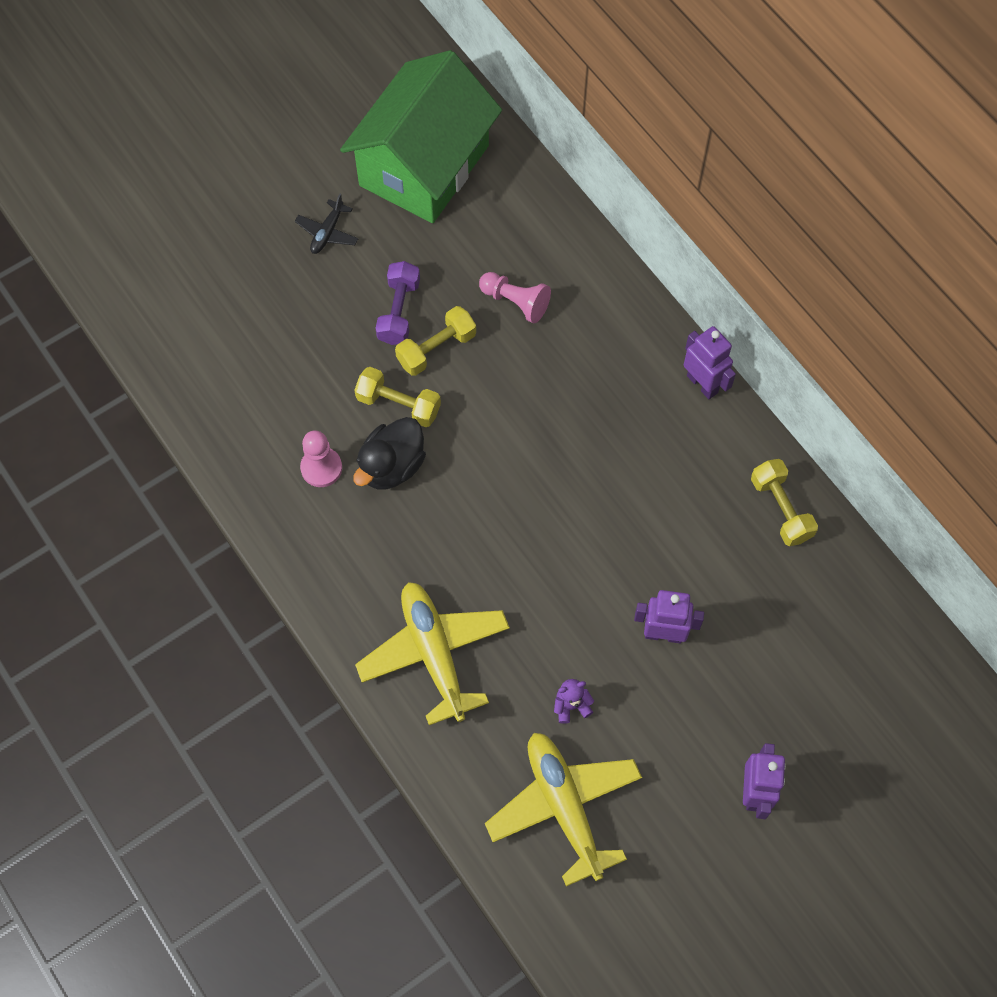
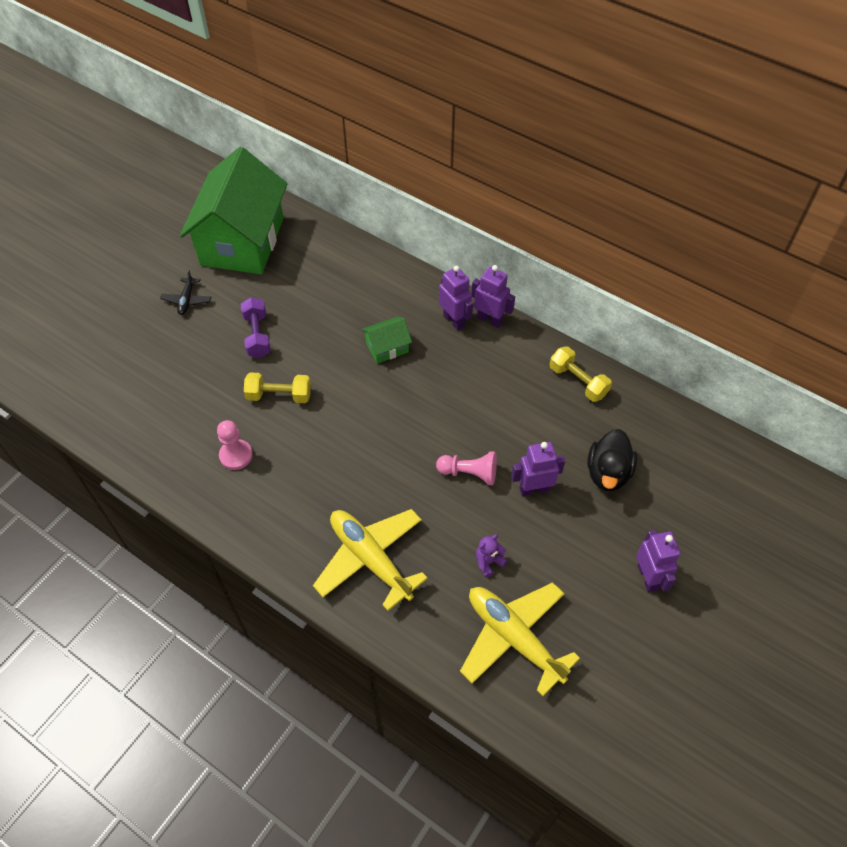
camera: 20 degrees left, 10 degrees down
black duck [354,417,426,490] -> black duck moved to [587,429,637,491]
yellow dumbbell [395,306,476,376] -> none
pink pawn [479,272,551,323] -> pink pawn moved to [436,451,497,485]
none -> green house [362,317,412,364]
none -> purple robot [439,266,473,330]

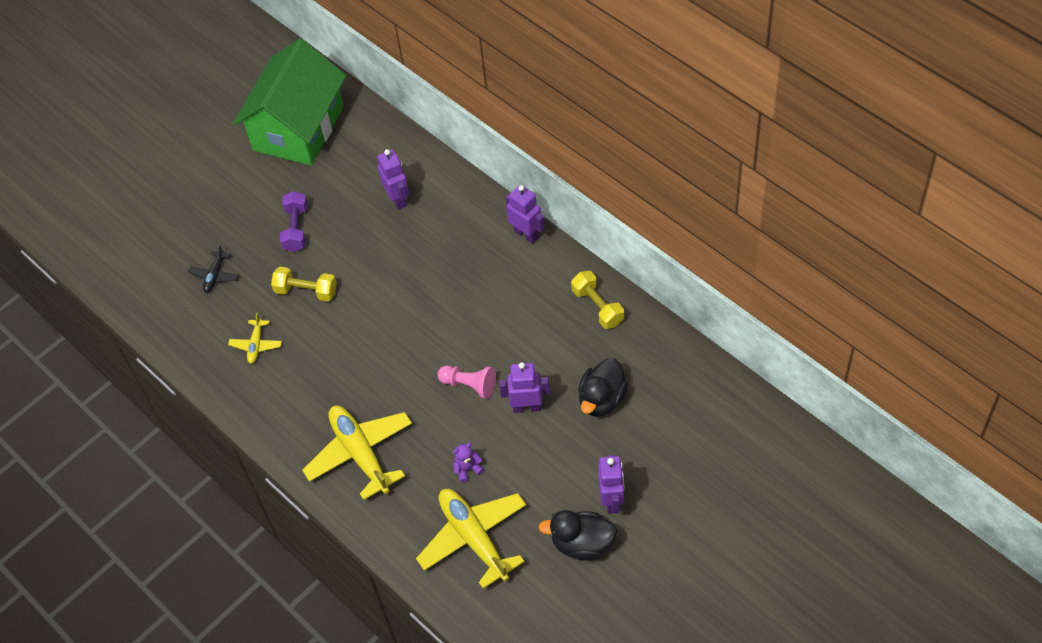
camera: 15 degrees right, 0 degrees up
black plane [160,270,211,315] -> black plane moved to [188,244,239,292]
pink pawn [217,420,253,470] -> yellow plane [228,312,282,364]
green house [362,317,412,364] -> none
purple robot [439,266,473,330] -> purple robot moved to [377,149,409,210]
none -> black duck [538,510,617,560]

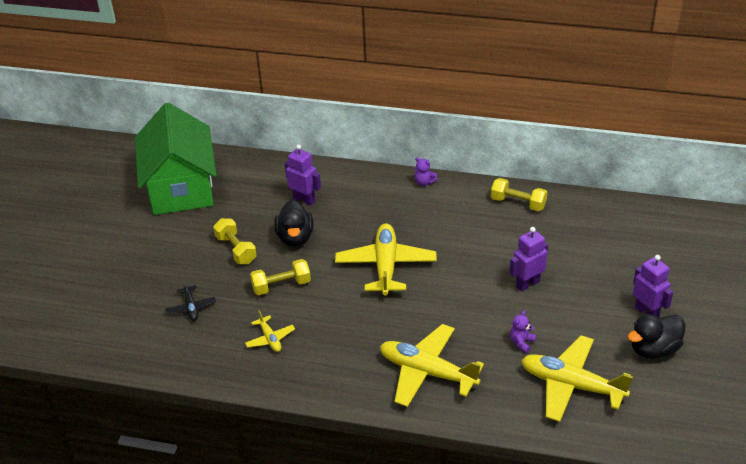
camera: 35 degrees left, 15 degrees down
purple dumbbell [280,191,308,252] -> yellow dumbbell [213,218,257,264]
pink pawn [437,365,496,399] -> none
purple robot [506,185,545,244] -> purple teddy bear [414,157,437,186]
black duck [578,358,628,417] -> black duck moved to [274,200,313,247]
none -> yellow plane [335,223,437,296]

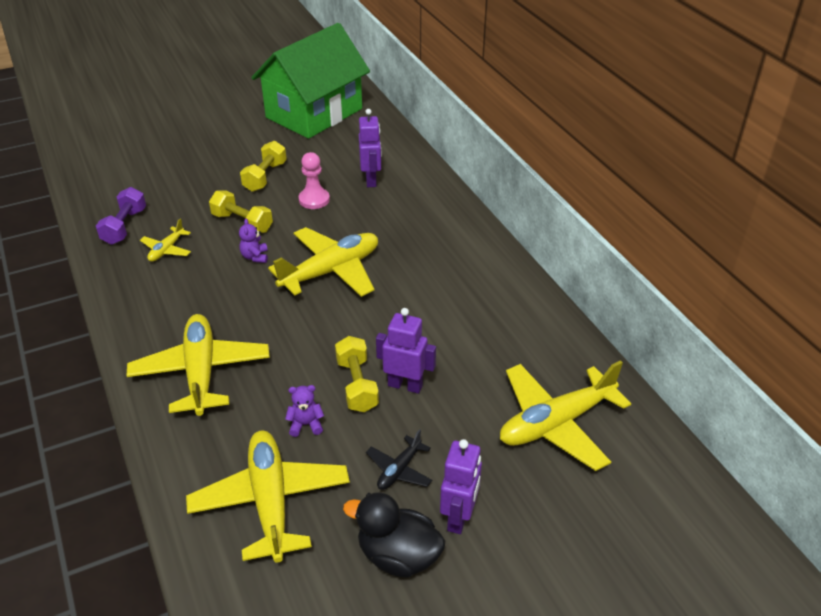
camera: 50 degrees right, 0 degrees up
black plane [166,279,216,321] -> black plane moved to [366,429,432,490]
black duck [274,200,313,247] -> pink pawn [299,152,330,209]
purple teddy bear [414,157,437,186] -> purple teddy bear moved to [239,219,268,263]
yellow dumbbell [491,178,547,211] -> yellow dumbbell moved to [335,336,379,412]
none -> purple dumbbell [96,187,146,245]
none -> yellow plane [500,360,631,471]

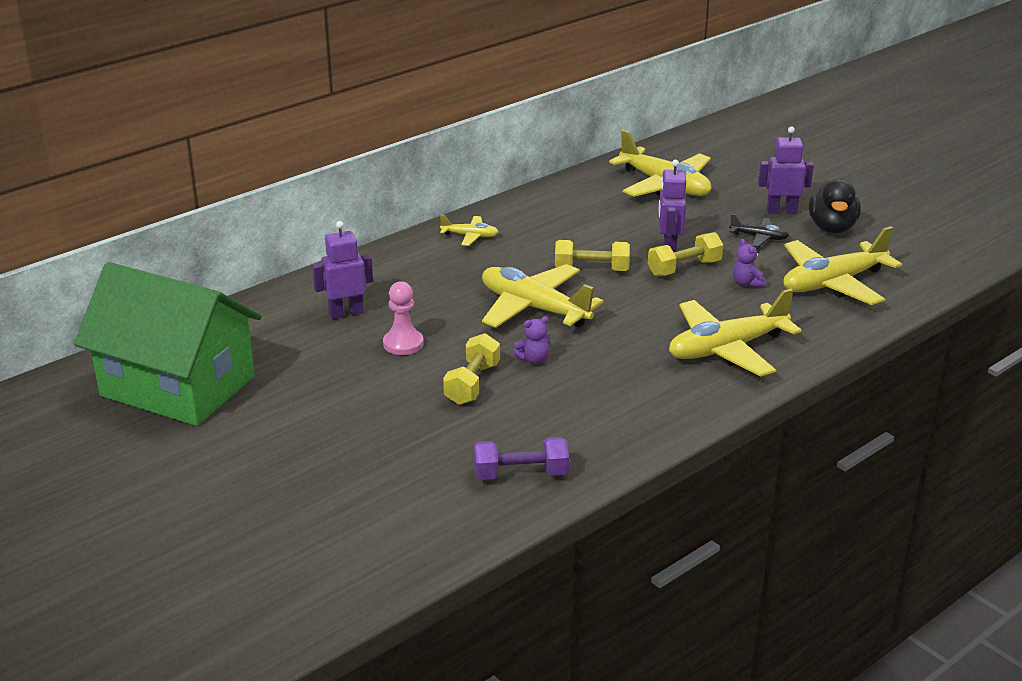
camera: 105 degrees left, 10 degrees down
yellow plane [140,219,191,262] -> yellow plane moved to [440,215,499,246]
yellow dumbbell [240,141,287,192] -> yellow dumbbell moved to [555,240,630,271]

